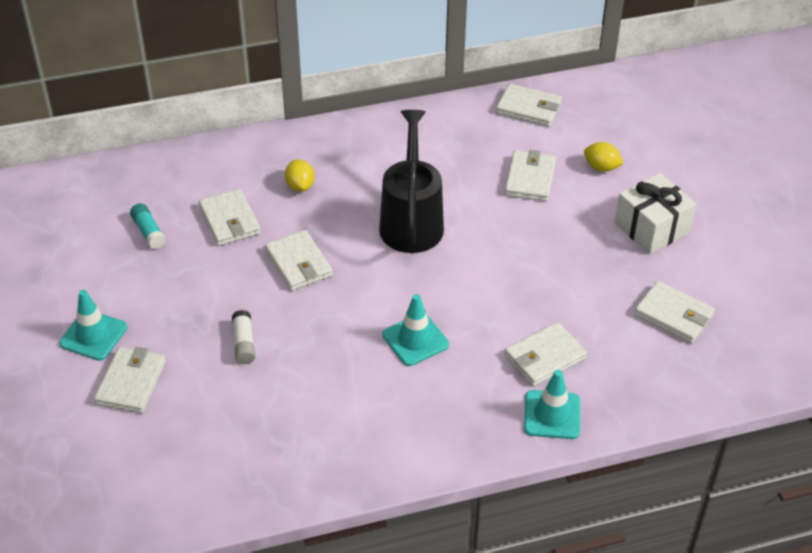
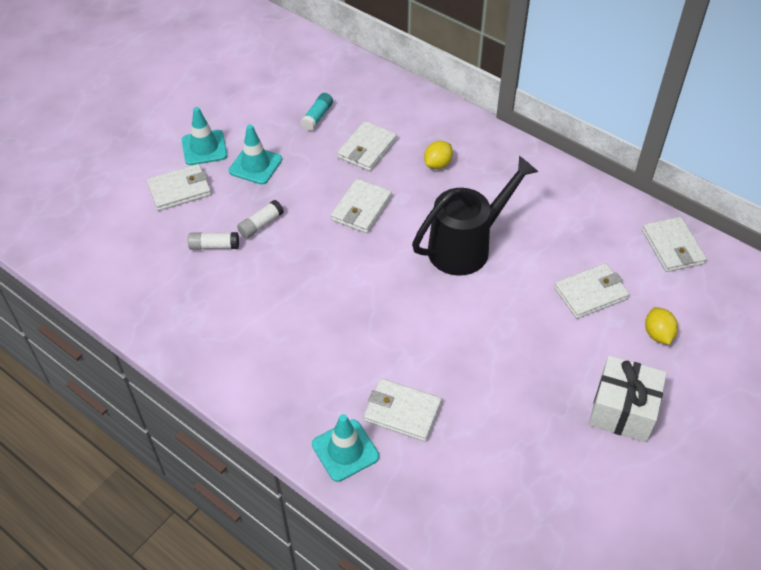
camera: 55 degrees right, 5 degrees up
turquoise traffic cone [382,294,449,366] -> turquoise traffic cone moved to [229,125,282,185]
white wallet [634,281,715,343] -> none
none -> white glue stick [188,232,239,250]

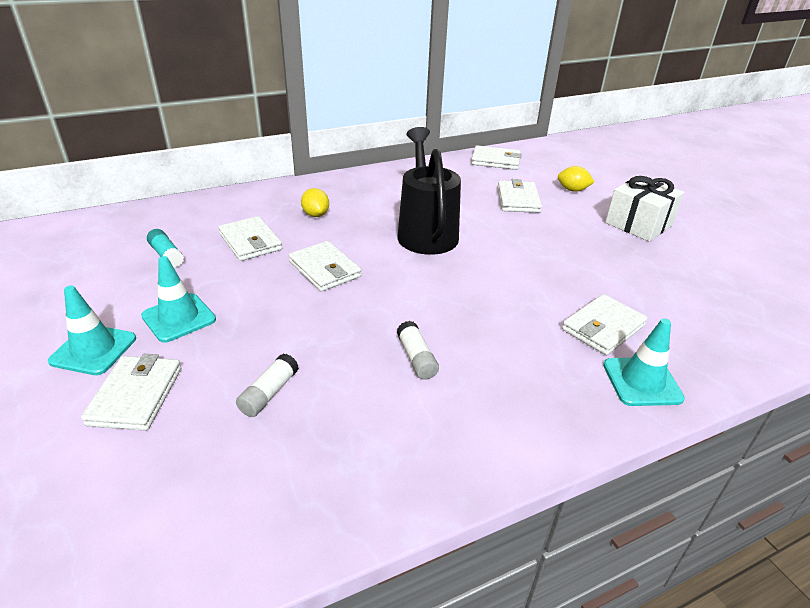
camera: 65 degrees left, 15 degrees down
white glue stick [237,200,284,239] -> white glue stick moved to [397,321,439,380]

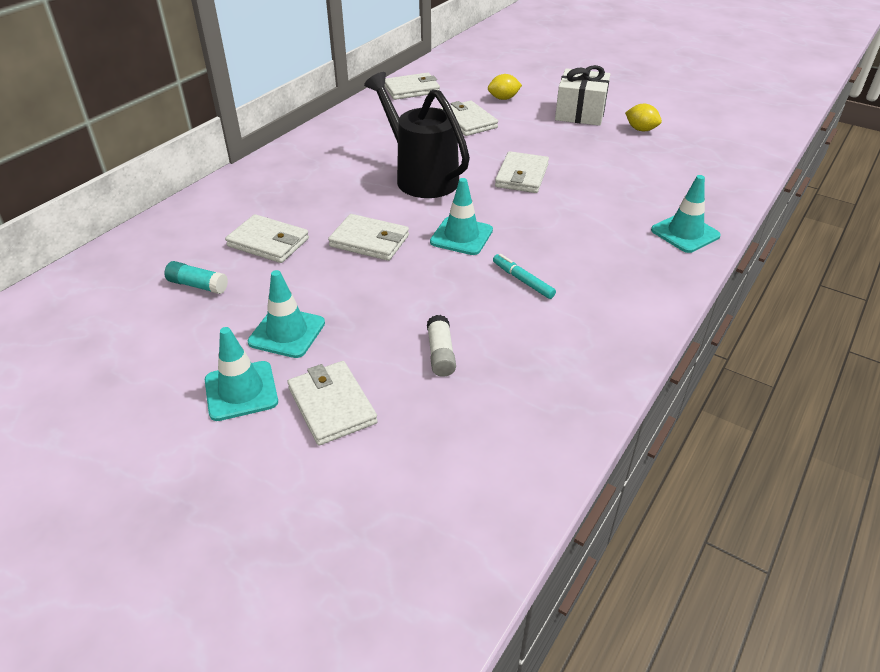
camera: 30 degrees left, 5 degrees up
yellow lemon [301,188,329,217] -> yellow lemon moved to [625,104,662,131]
white glue stick [397,321,439,380] -> turquoise marker [493,254,556,299]
white wallet [562,294,648,355] -> white wallet moved to [495,151,549,193]
none -> turquoise traffic cone [430,178,493,255]

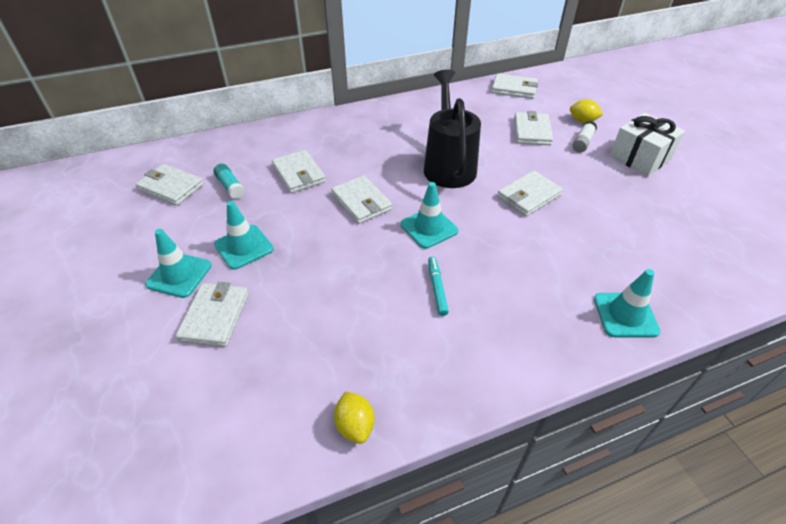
camera: 35 degrees right, 5 degrees up
white glue stick [427,315,456,377] -> white glue stick moved to [572,121,597,152]
yellow lemon [625,104,662,131] -> yellow lemon moved to [334,391,374,444]
none -> white wallet [136,164,204,206]

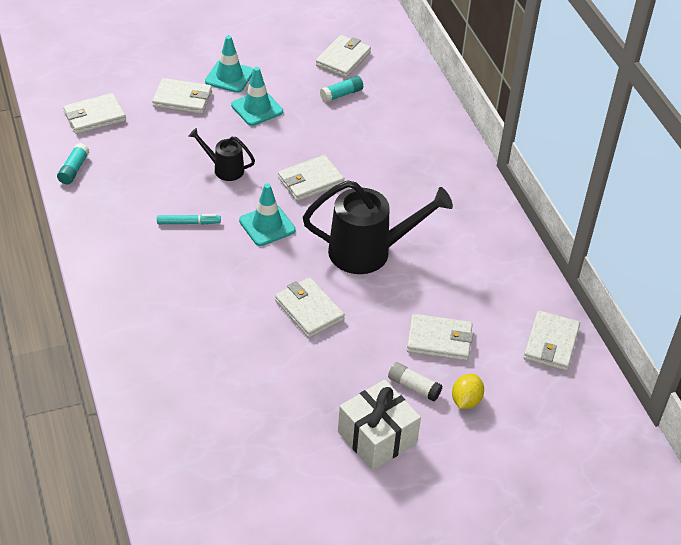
camera: 90 degrees right, 0 degrees up
white wallet [272,150,326,193] -> white wallet moved to [63,93,126,134]
yellow lemon [334,391,374,444] -> turquoise glue stick [57,143,89,184]
turquoise traffic cone [594,269,661,337] -> none
none -> black watering can [188,128,255,181]

